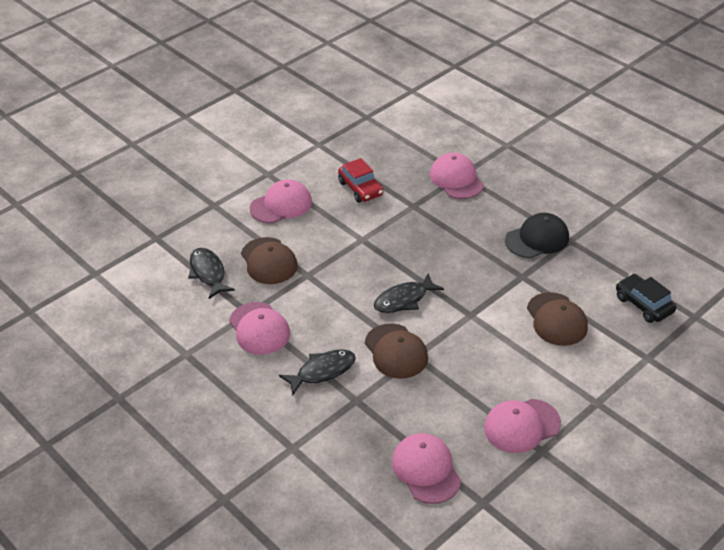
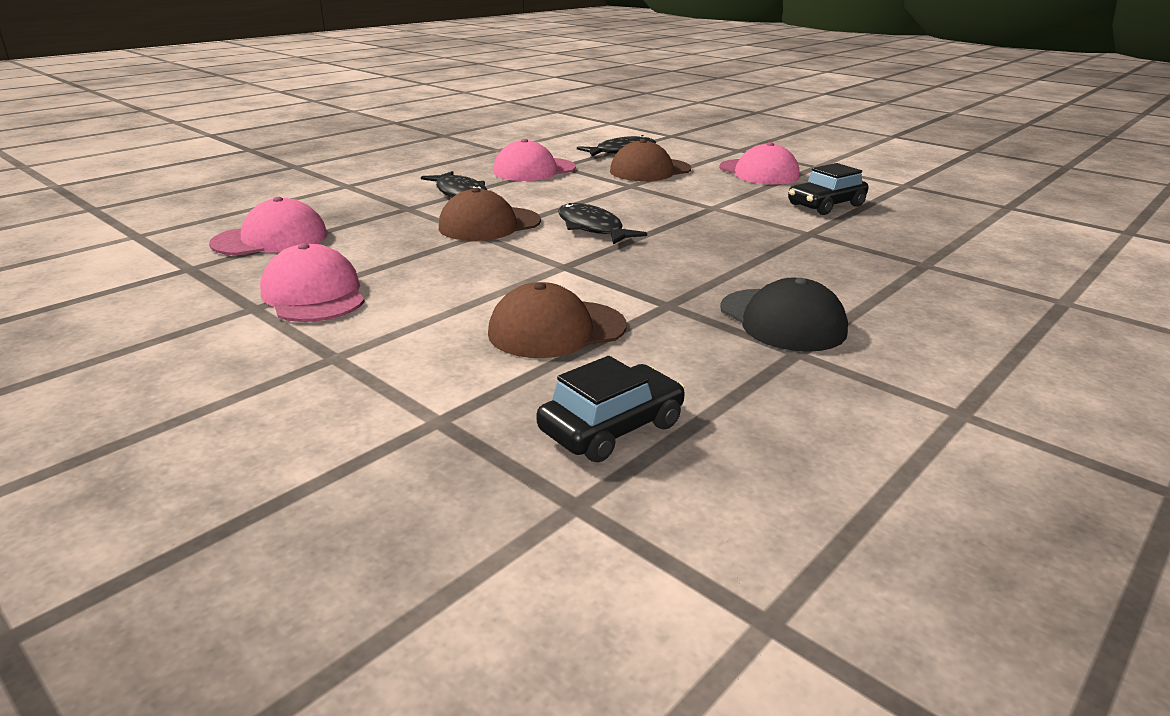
camera: 85 degrees right, 15 degrees down
red car [338,158,383,203] -> black car [788,163,868,215]
pink cap [430,153,484,199] -> none

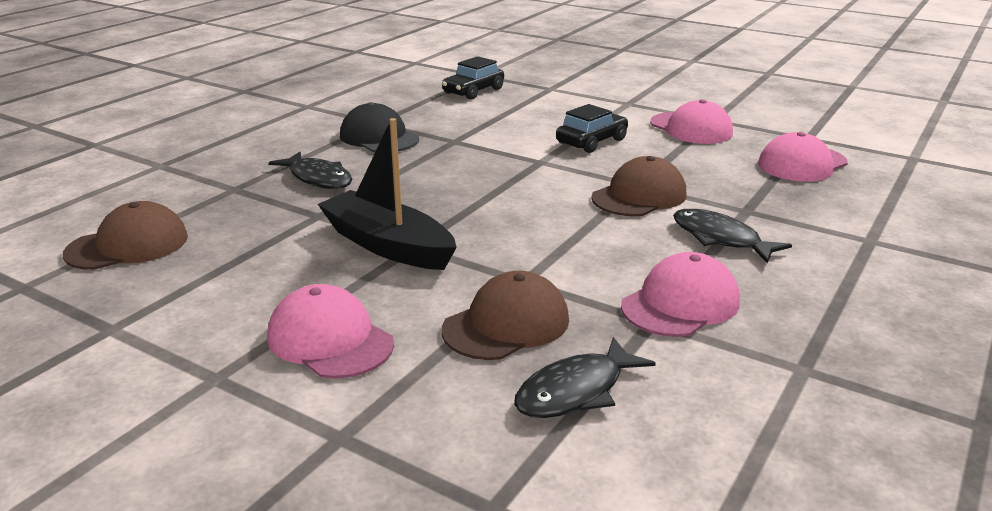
camera: 170 degrees right, 0 degrees up
brown cap [488,282,626,358] -> brown cap moved to [63,201,188,270]
black fish [558,203,647,245] -> black fish moved to [269,152,352,189]
black car [788,163,868,215] -> black car moved to [556,104,628,153]
none -> black boat [318,118,457,270]

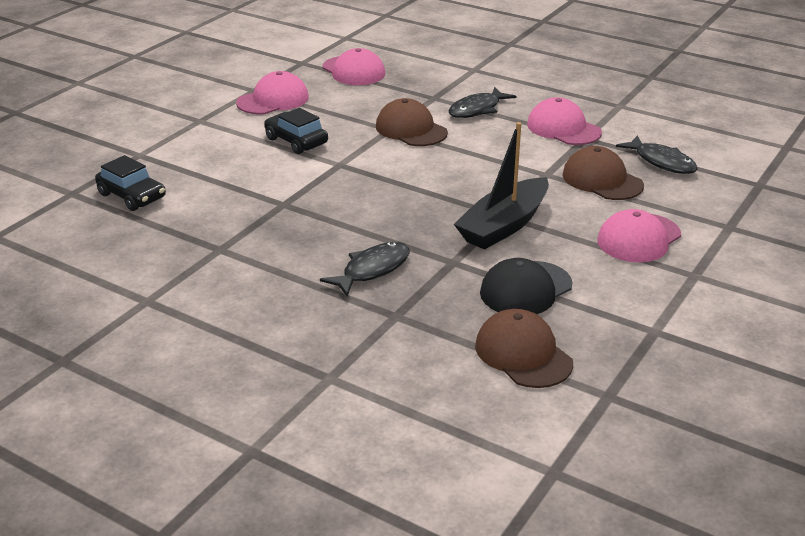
camera: 90 degrees left, 5 degrees up
black cap [340,102,419,152] -> black cap moved to [480,258,573,314]

